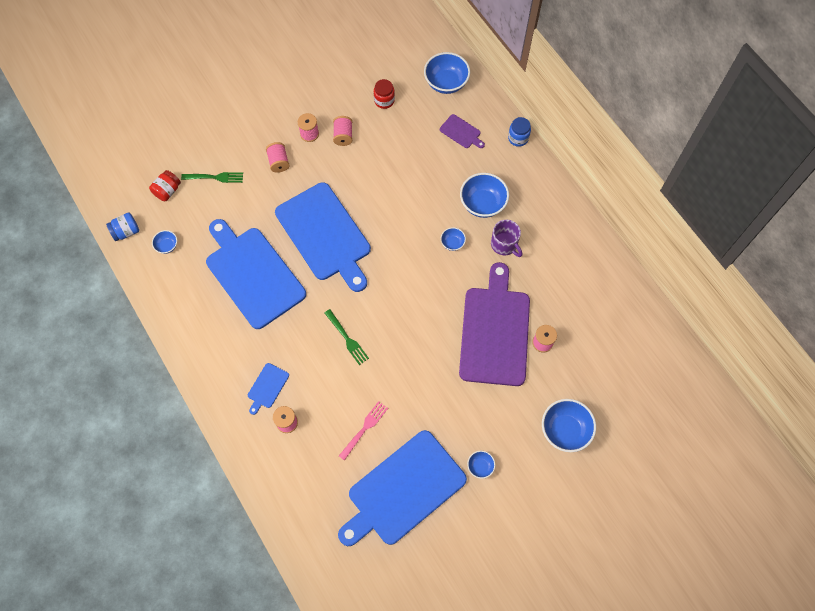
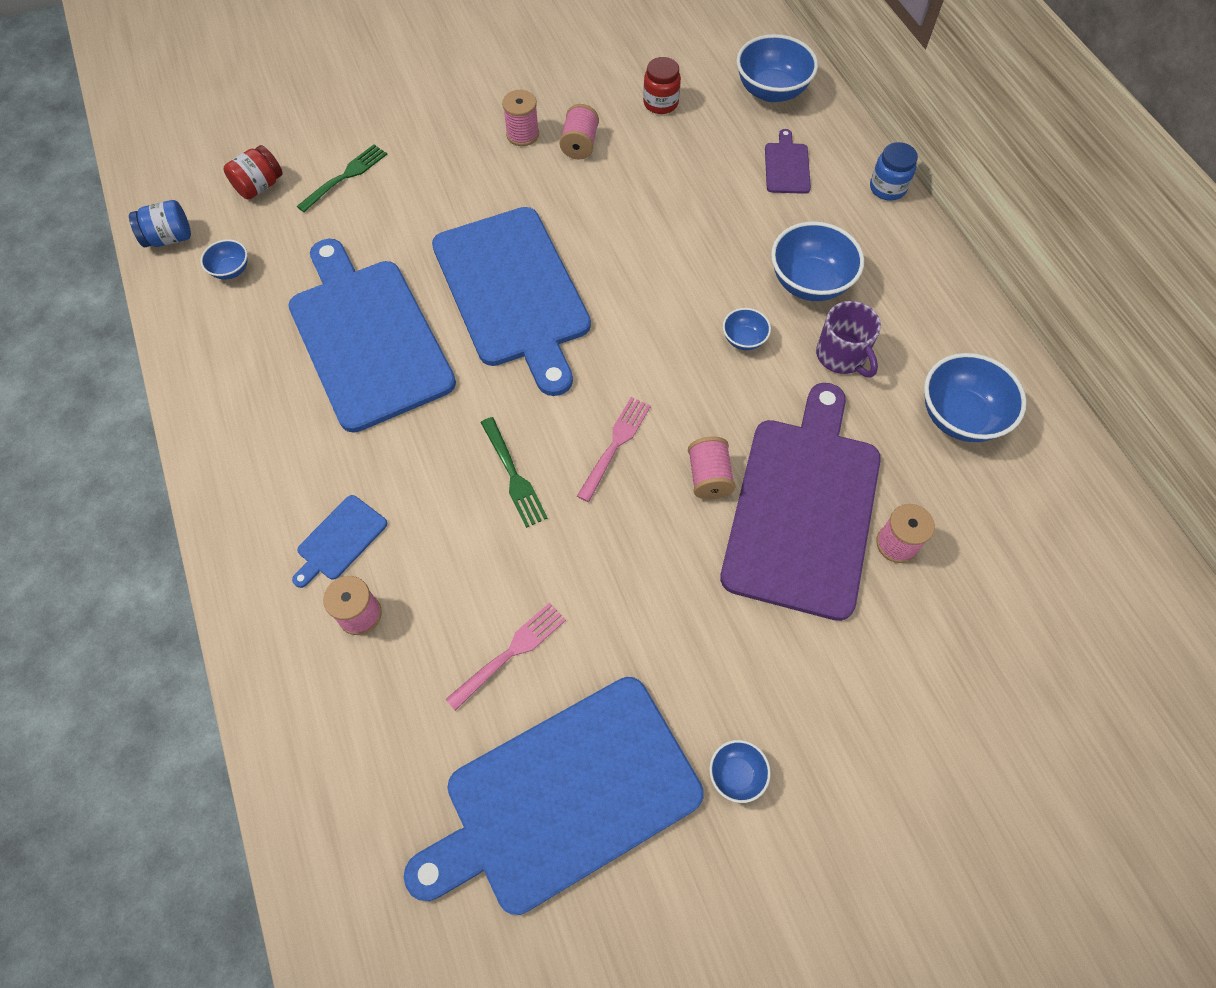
camera: 10 degrees right, 5 degrees down
green fork [181,172,243,183] -> green fork turned 60 degrees counterclockwise [297,144,387,212]
pink spool [266,142,290,173] -> pink spool moved to [688,436,736,499]
purple cutting board [440,114,485,148] -> purple cutting board turned 135 degrees counterclockwise [765,129,811,194]
blue bowl [542,399,596,452] -> blue bowl moved to [924,353,1027,442]
none -> pink fork [577,397,651,502]

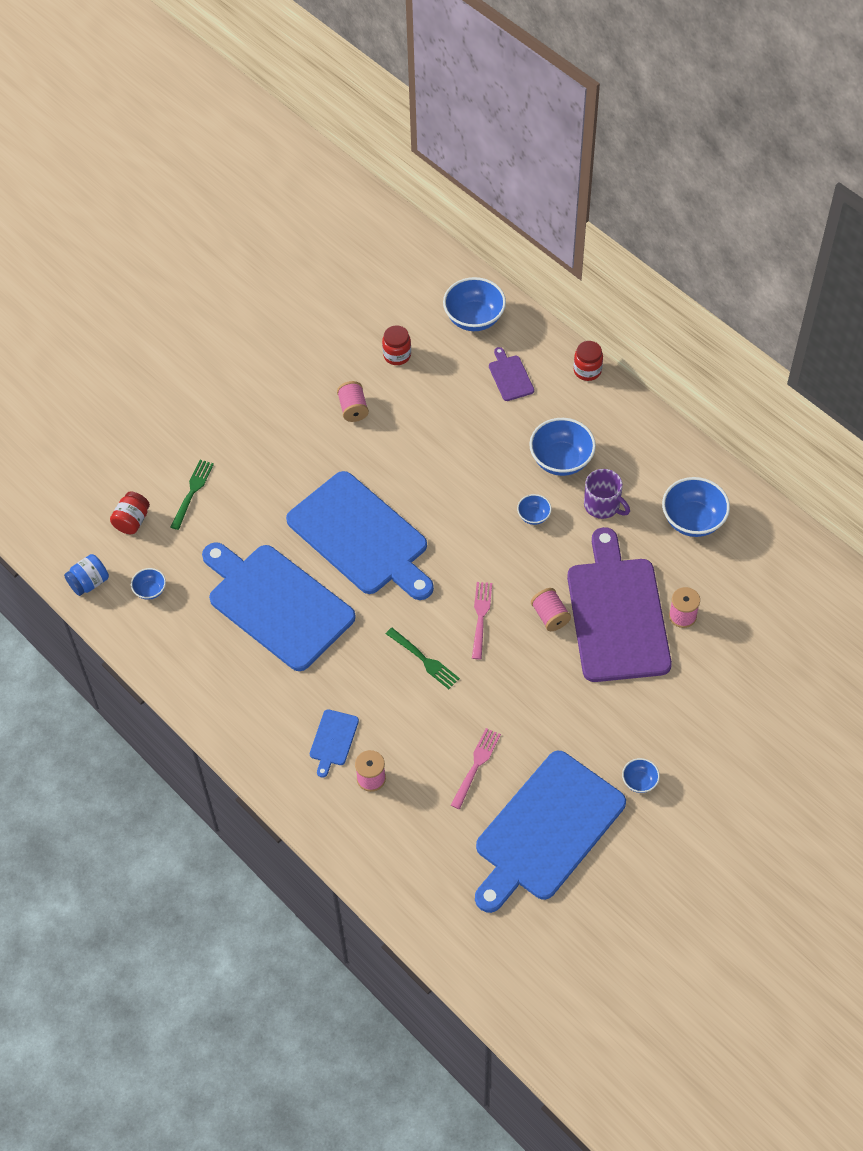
camera: 20 degrees left, 5 degrees down
pink spool [502,90,539,146] -> none
blue jar [870,142,918,201] -> red jar [573,341,603,381]

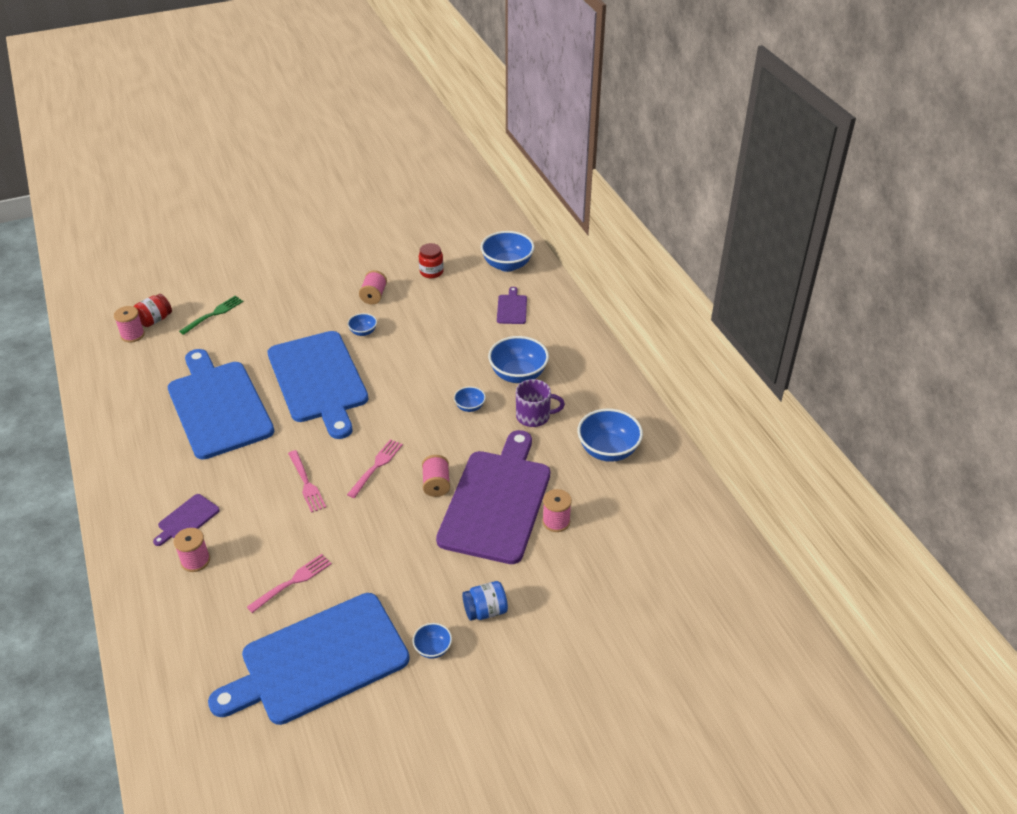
camera: 20 degrees right, 15 degrees down
blue jar [64,554,109,596] -> blue jar moved to [462,581,508,621]
blue bowl [131,568,166,600] -> blue bowl moved to [347,313,377,336]
blue cutting board [310,709,359,778] -> purple cutting board [153,494,220,546]
green fork [386,628,460,689] -> pink fork [288,450,326,513]
red jar [573,341,603,381] -> none
purple mug [584,469,630,519] -> purple mug turned 60 degrees counterclockwise [516,379,565,427]
none -> pink spool [114,306,145,343]

